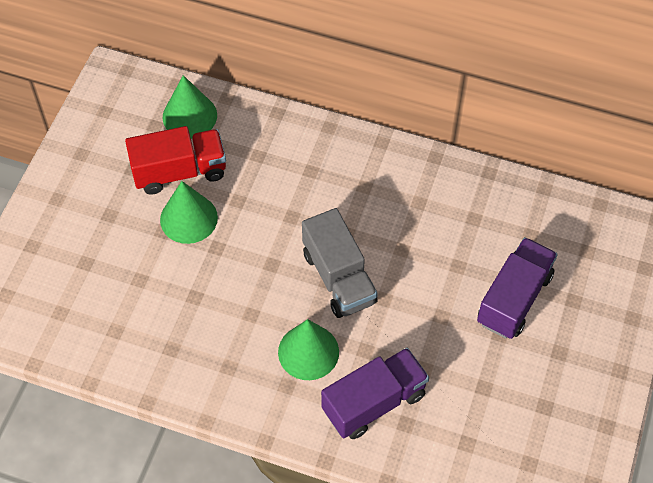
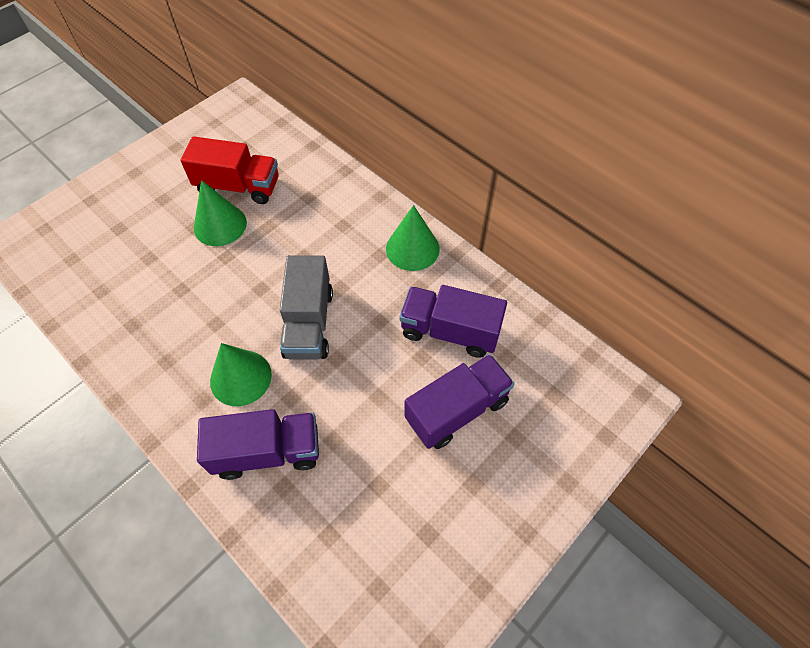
camera: 25 degrees right, 0 degrees up
green cone [163,75,217,139] -> green cone moved to [386,205,440,271]
none -> purple truck [399,285,507,358]

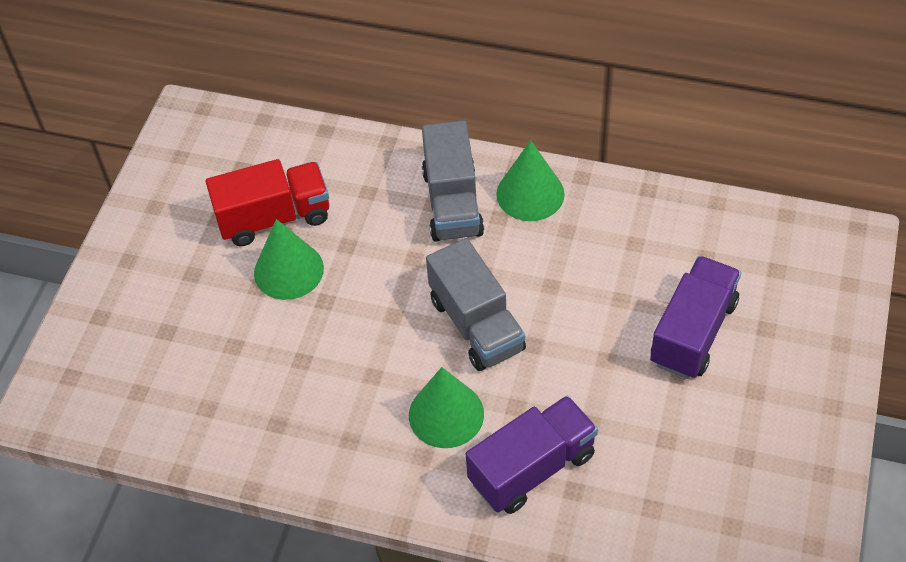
camera: 25 degrees left, 5 degrees down
purple truck [399,285,507,358] -> none
none -> grey truck [422,120,484,242]

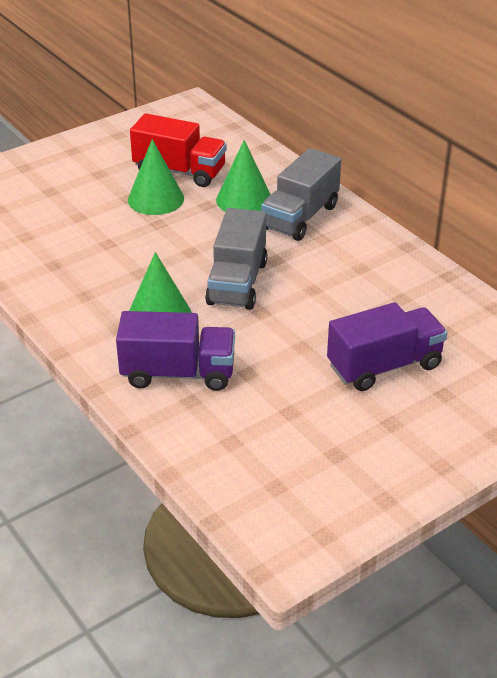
camera: 35 degrees right, 15 degrees down
green cone [496,140,565,221] -> green cone moved to [216,140,271,212]

